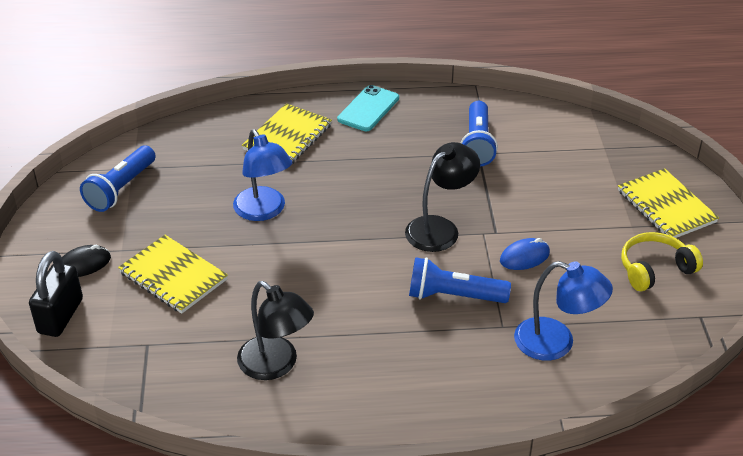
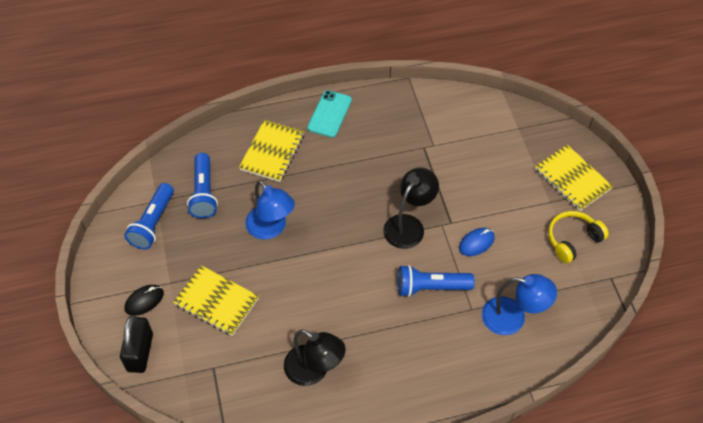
camera: 10 degrees left, 15 degrees up
blue flashlight [461,101,498,166] -> blue flashlight moved to [187,153,218,218]

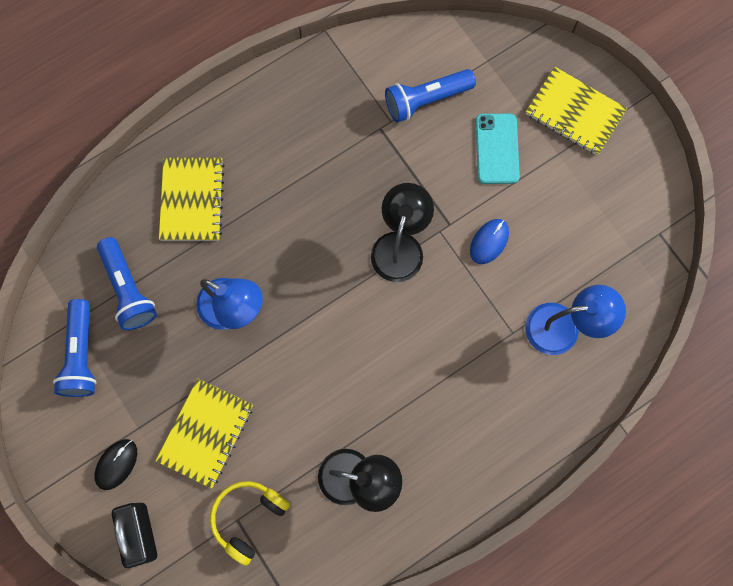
camera: 20 degrees left, 20 degrees up
yellow notebook [173,265,259,336] -> yellow notebook turned 75 degrees counterclockwise [156,378,253,489]
turquoise phone [307,90,352,138] -> turquoise phone moved to [476,114,520,184]
blue flashlight [398,265,475,297] -> blue flashlight moved to [385,69,476,123]
yellow headphones [548,211,609,263] -> yellow headphones moved to [210,481,290,566]

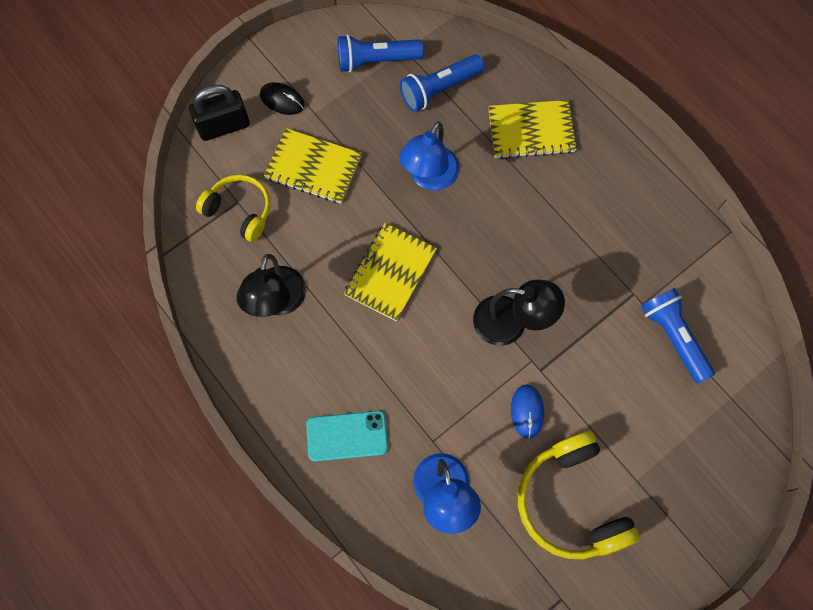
camera: 85 degrees right, 5 degrees down
blue mouse [470,219,509,264] -> blue mouse turned 60 degrees clockwise [511,384,544,439]
turquoise phone [476,114,520,184] -> turquoise phone moved to [306,411,388,462]
yellow notebook [526,67,627,155] -> yellow notebook moved to [344,223,437,321]
none -> yellow headphones [518,431,640,559]

